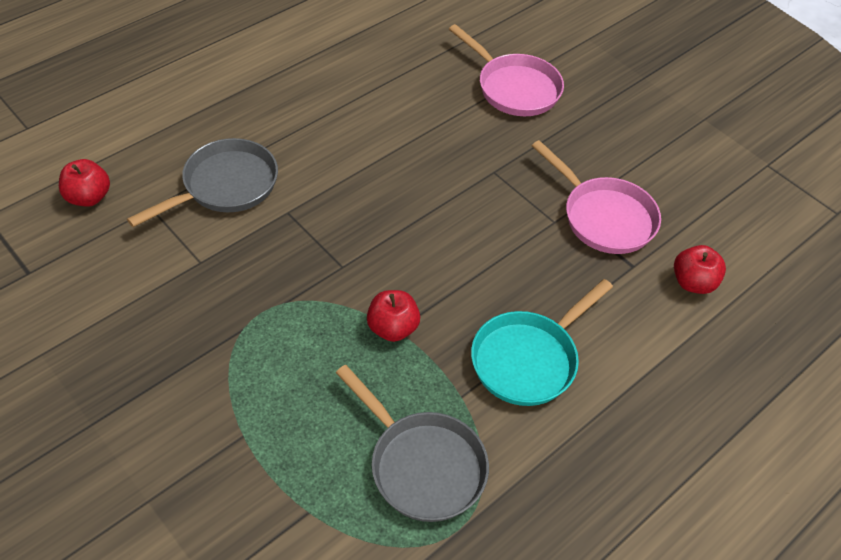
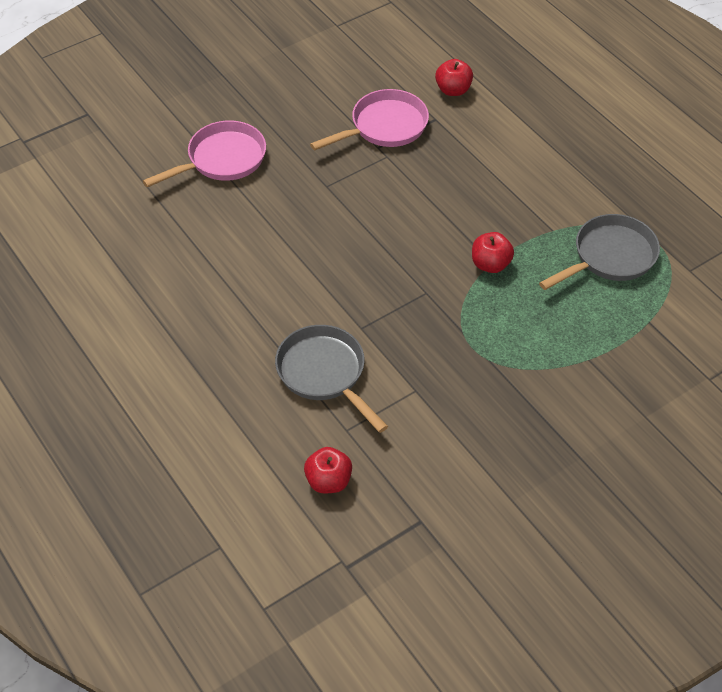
camera: 80 degrees left, 0 degrees up
turquoise pan [471,279,613,406] -> none

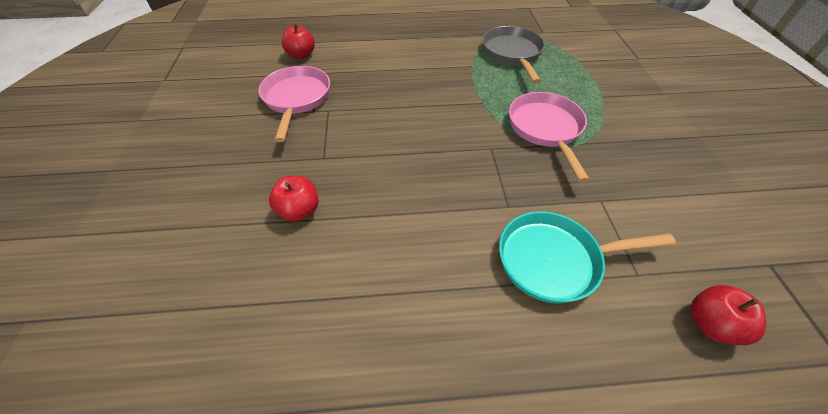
camera: 60 degrees left, 0 degrees up
pink pan [143,120,266,187] -> pink pan moved to [509,92,590,182]
grey pan [275,325,388,433] -> turquoise pan [499,211,676,303]
red apple [472,232,514,273] -> red apple moved to [269,176,318,222]

